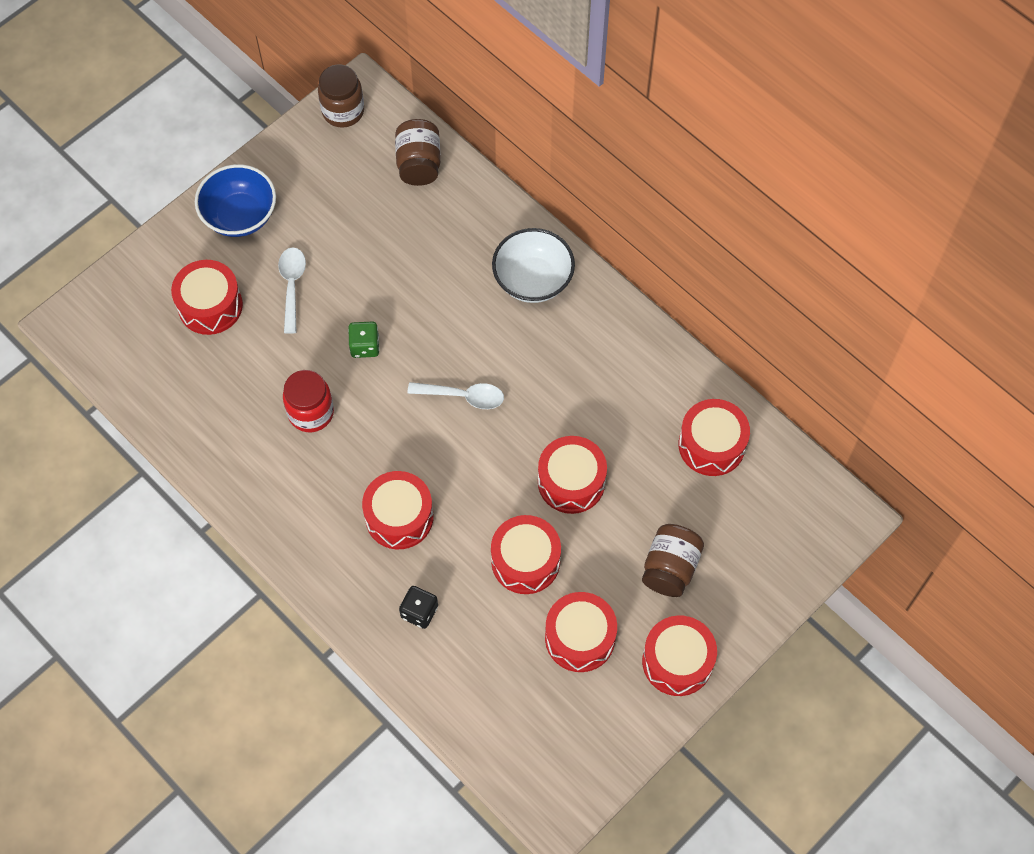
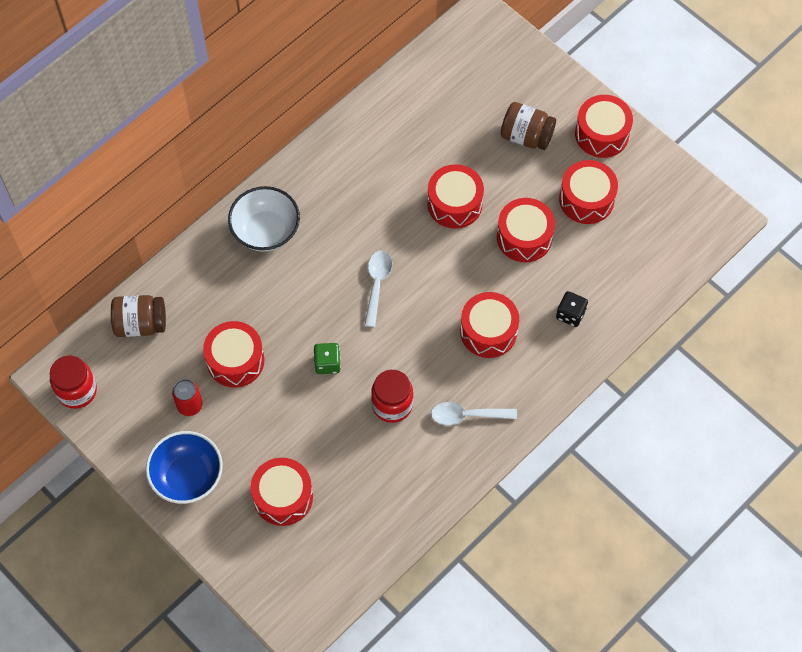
camera: 90 degrees left, 0 degrees up
white spoon [278,247,306,334] -> white spoon moved to [431,402,517,425]
brown jar [318,64,364,128] -> red jar [50,355,97,409]
red drum [679,399,750,476] -> red drum moved to [203,321,264,388]
none -> red can [172,379,202,416]

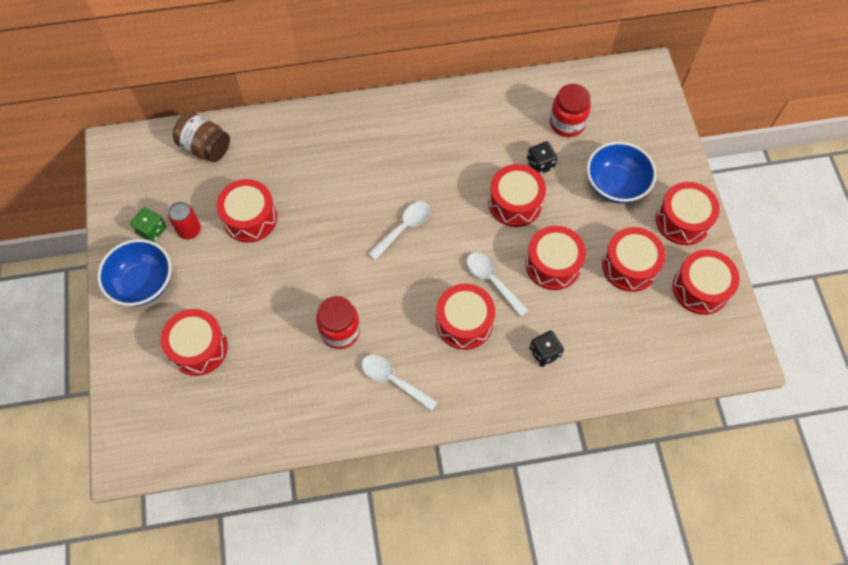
camera: 35 degrees right, 0 degrees up
red jar [50,355,97,409] -> red jar moved to [550,84,591,137]
white bowl [228,186,300,252] -> none
green dice [314,343,341,374] -> green dice moved to [130,207,166,242]
brown jar [501,102,556,150] -> blue bowl [587,142,656,204]
none -> white spoon [466,252,529,317]
none -> black dice [527,141,557,174]
none -> red drum [673,250,740,315]

